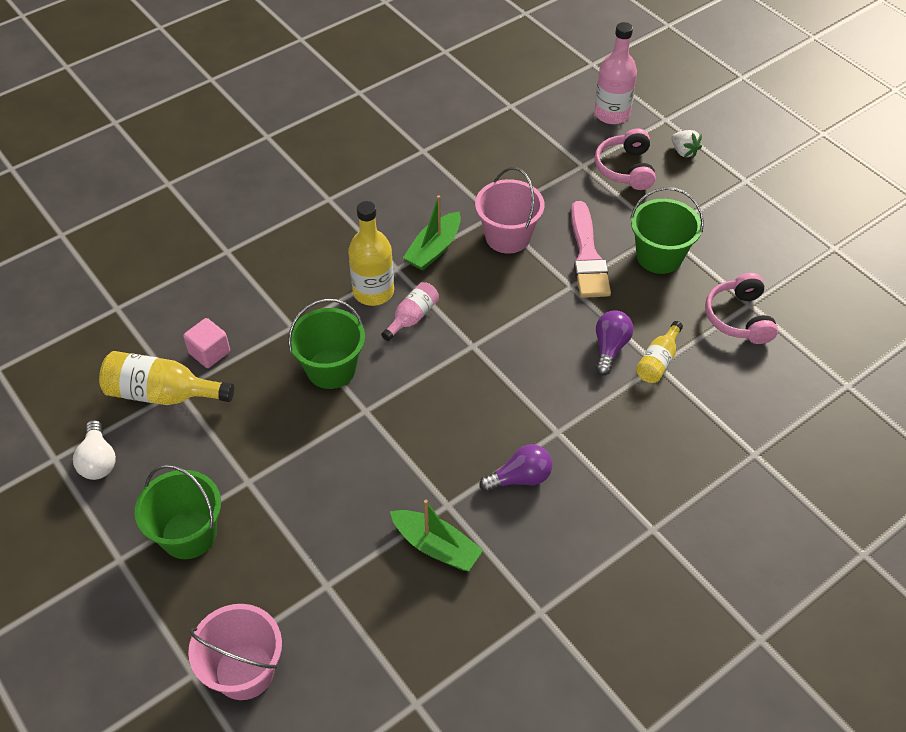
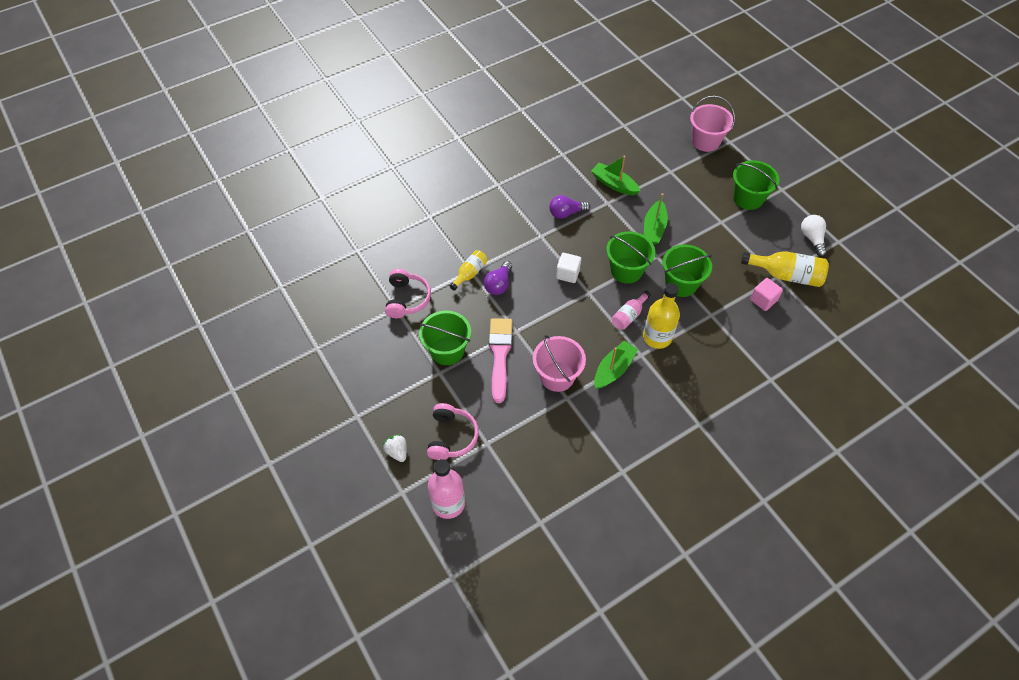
camera: 175 degrees left, 5 degrees up
none -> white cube [556,253,581,283]
none -> green bucket [606,231,655,284]
none -> green boat [644,193,668,244]

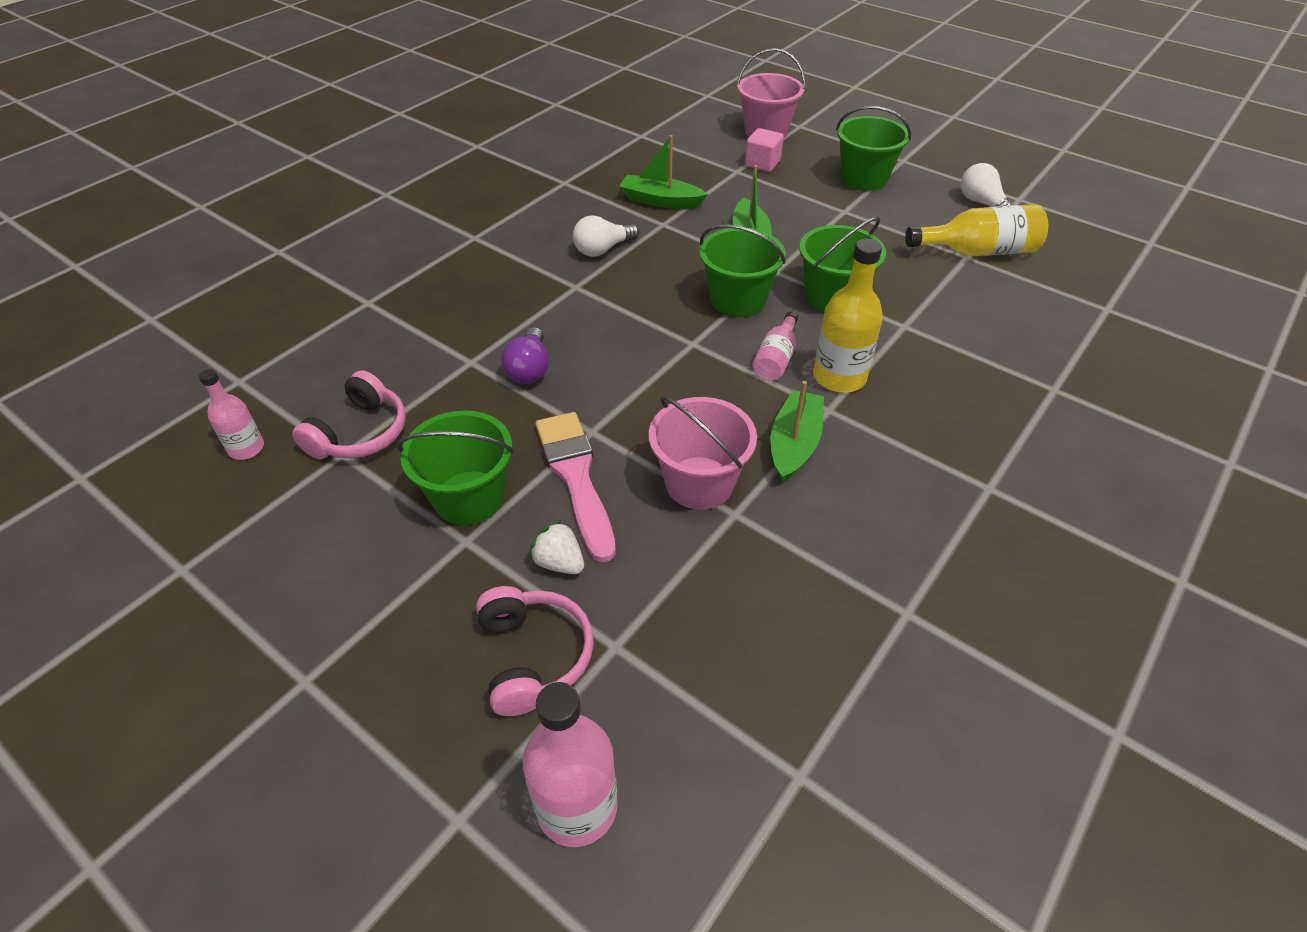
camera: 20 degrees left, 10 degrees down
white strawberry [383,434,407,462] -> white strawberry moved to [529,520,584,574]
pink headphones [385,269,431,318] -> pink headphones turned 45 degrees clockwise [292,370,406,459]
yellow bottle [450,250,488,291] -> none
purple light bulb [549,195,590,219] -> white light bulb [573,215,639,257]
white cube [556,253,581,283] -> none
pink cube [750,278,783,311] -> pink cube moved to [745,128,784,172]
none -> pink bottle [199,369,264,460]

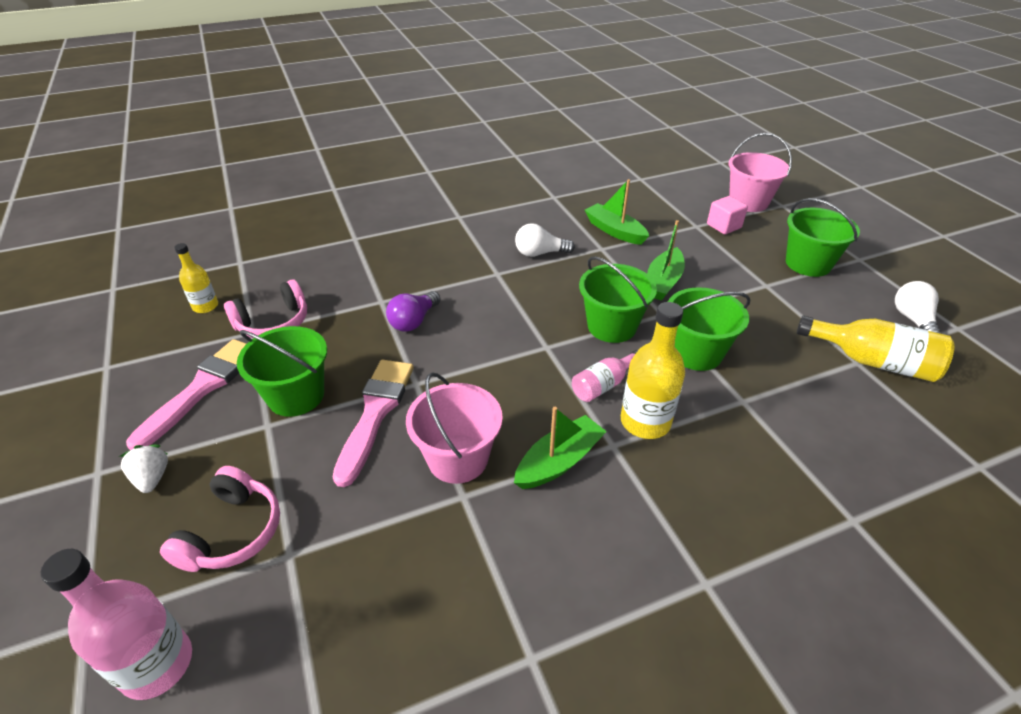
camera: 30 degrees right, 5 degrees down
pink bottle [199,369,264,460] -> yellow bottle [174,243,218,313]
white strawberry [529,520,584,574] -> white strawberry moved to [119,445,168,493]
none -> pink brush [126,339,247,450]

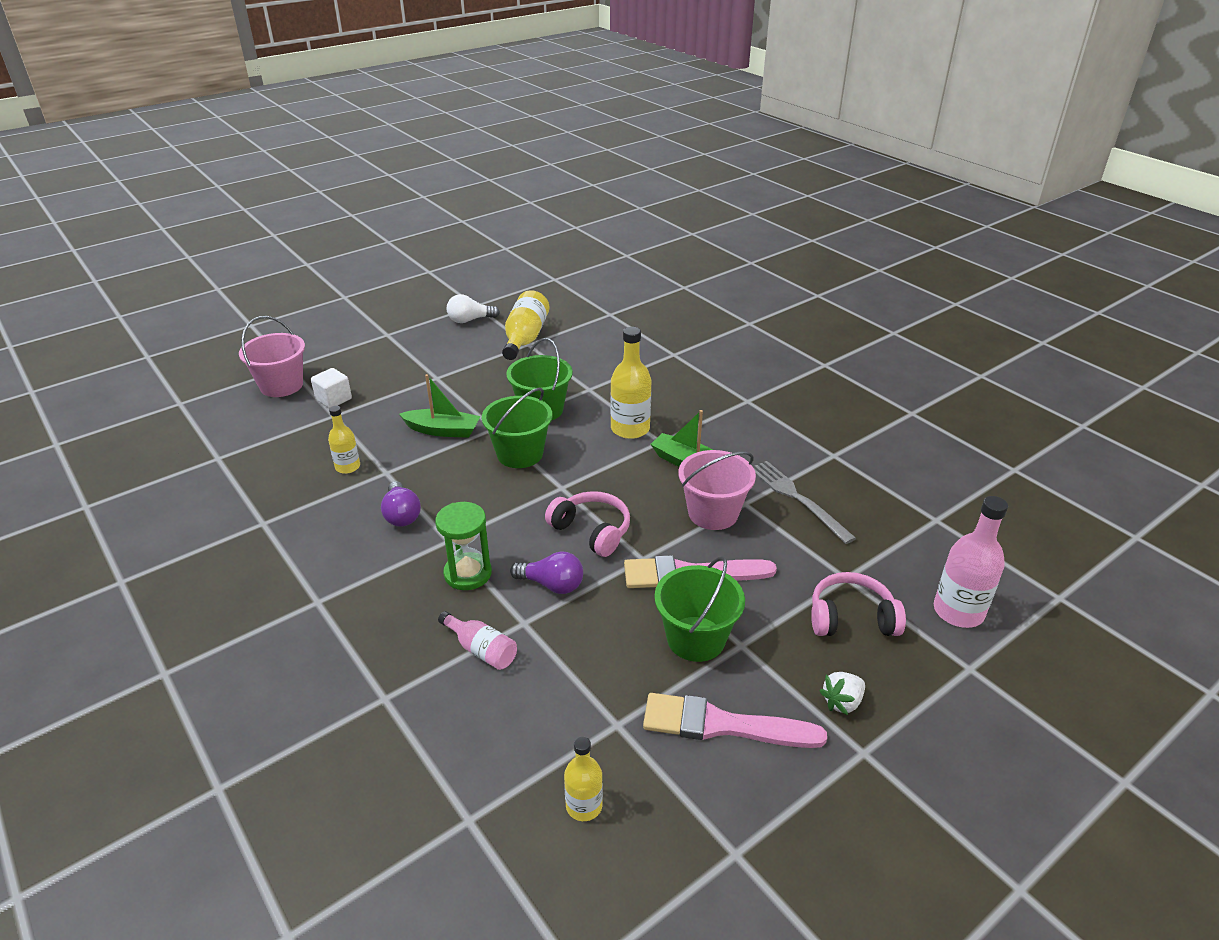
camera: 105 degrees left, 5 degrees down
pink headphones [224,280,307,338] -> pink headphones moved to [545,491,630,557]
white light bulb [515,223,575,257] -> purple light bulb [381,481,421,527]
pink bottle [572,350,638,402] -> pink bottle moved to [438,611,517,670]
green boat [585,179,649,245] -> yellow bottle [328,406,360,474]
pink cube [707,196,748,234] -> white cube [311,368,352,408]
green bucket [786,198,860,277] -> none
none -> green hourglass [435,502,492,590]
none -> grey fork [754,461,856,544]

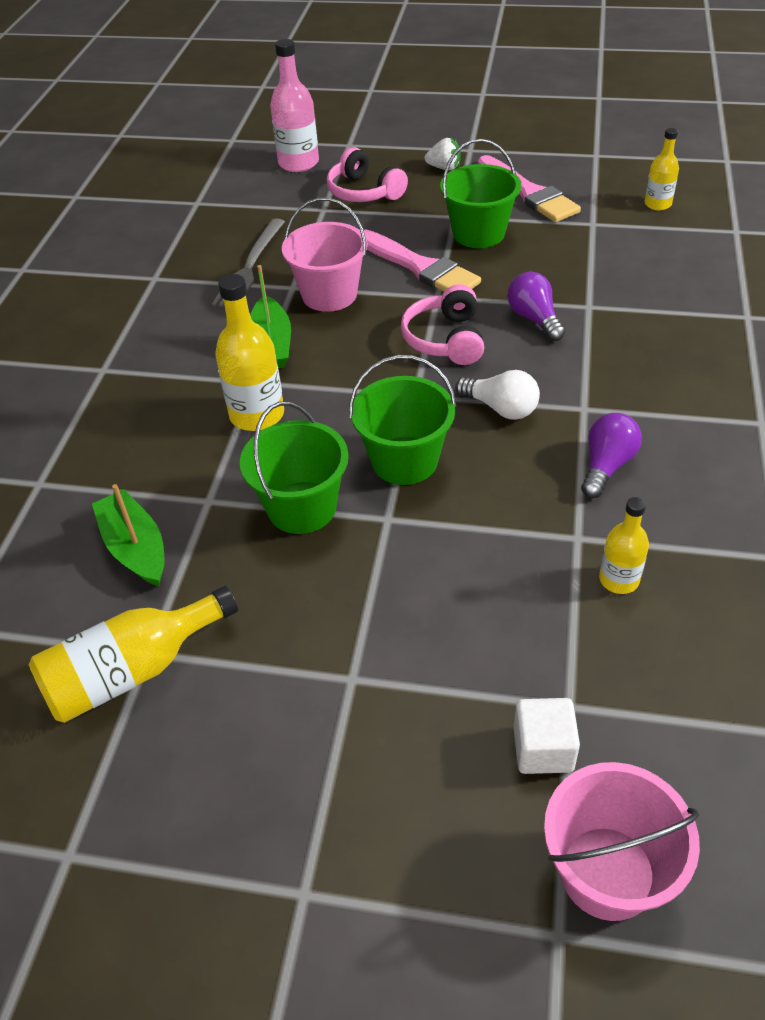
camera: 130 degrees left, 10 degrees up
green boat [399,374,480,438] -> green boat moved to [92,484,165,586]
green hourglass [435,502,492,590] -> none
pink bottle [438,611,517,670] -> none
white light bulb [447,294,500,323] -> white light bulb moved to [455,370,540,420]

